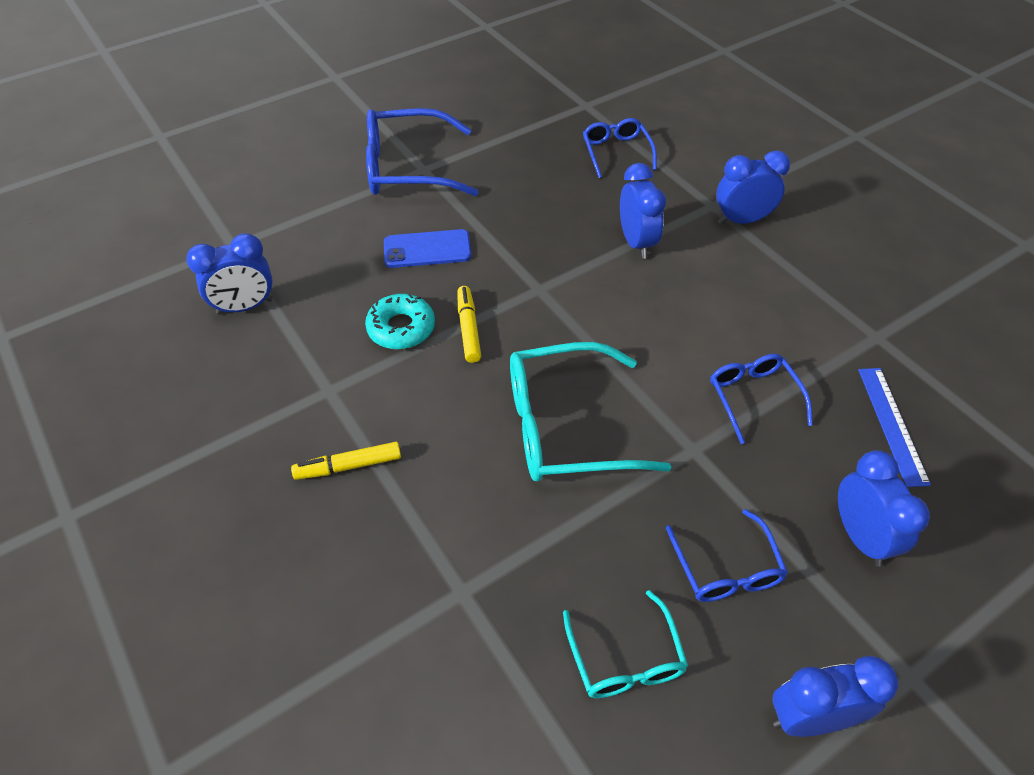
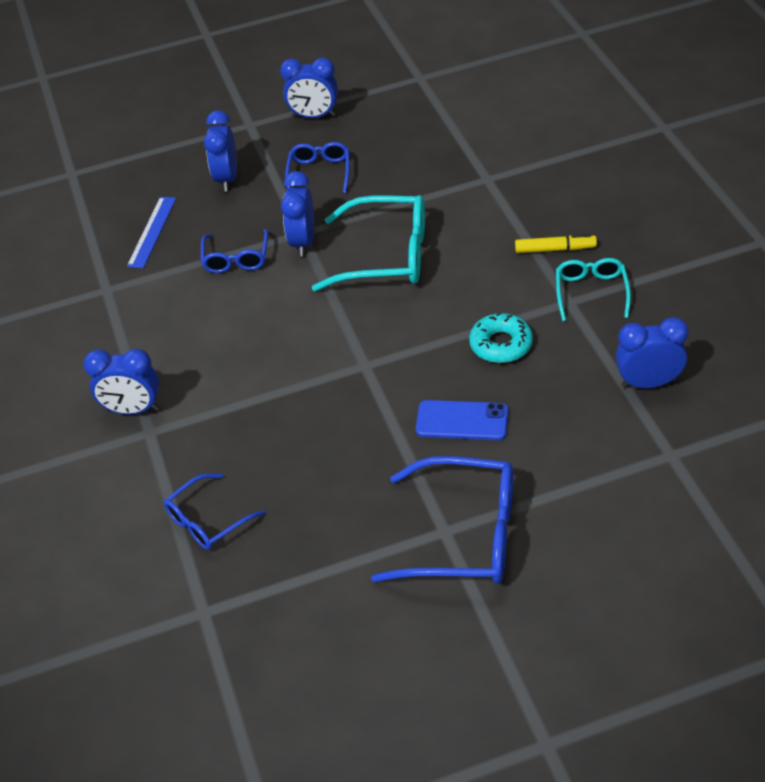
camera: 160 degrees left, 5 degrees down
yellow marker [457,286,481,363] -> none
turquoise glasses [563,590,688,698] -> turquoise glasses moved to [556,258,631,321]
blue glasses [583,118,657,178] -> blue glasses turned 45 degrees clockwise [164,473,265,550]
blue clock [620,163,666,259] -> blue clock moved to [281,171,314,257]

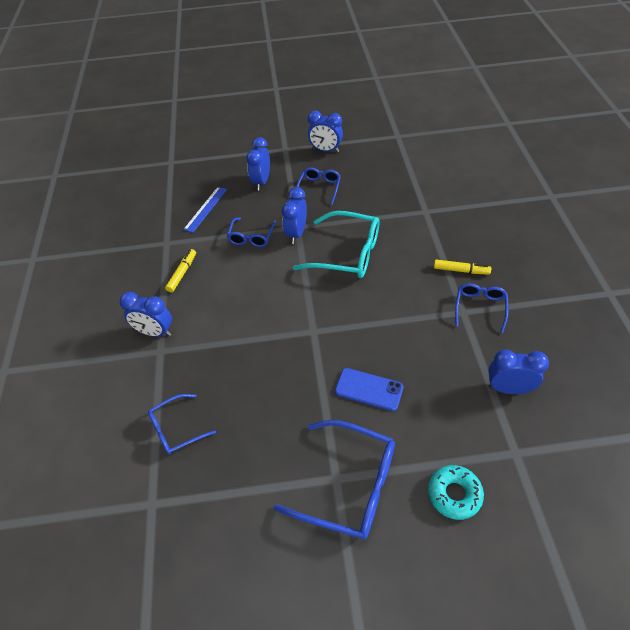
camera: 10 degrees right, 5 degrees up
turquoise donut [469,312,533,363] -> turquoise donut moved to [428,465,484,520]
turquoise glasses [556,258,631,321] -> blue glasses [455,283,509,333]
none -> yellow marker [165,249,196,292]

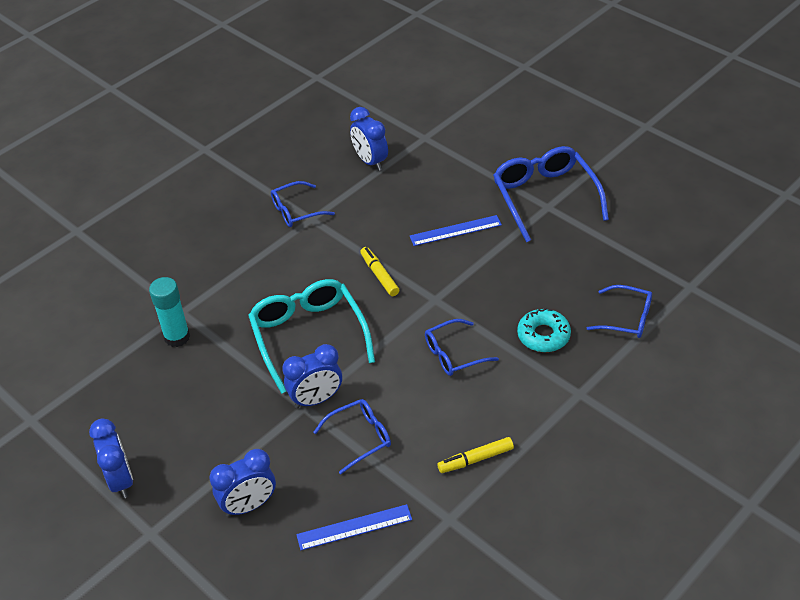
camera: 130 degrees left, 5 degrees down
blue clock [119,292,172,337] -> none
blue glasses [296,168,341,205] -> blue glasses moved to [425,319,499,376]
blue phone [335,368,403,411] -> blue ruler [410,215,502,246]
turquoise donut [428,465,484,520] -> turquoise donut moved to [517,308,571,352]
yellow marker [434,260,491,275] -> yellow marker moved to [360,247,399,296]
none -> turquoise glue stick [149,277,190,347]

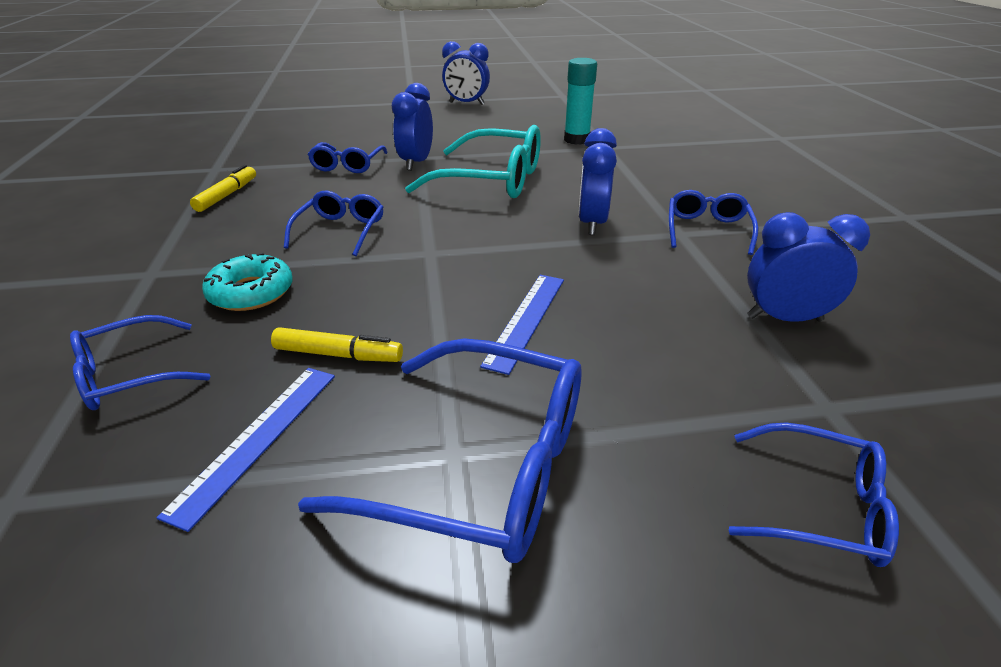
camera: 125 degrees right, 10 degrees down
blue clock [209,449,276,517] -> blue clock moved to [578,128,617,235]
blue ruler [296,504,412,550] -> blue ruler moved to [156,368,335,532]
yellow marker [360,247,399,296] -> yellow marker moved to [271,328,403,362]
none -> blue glasses [729,422,899,567]

